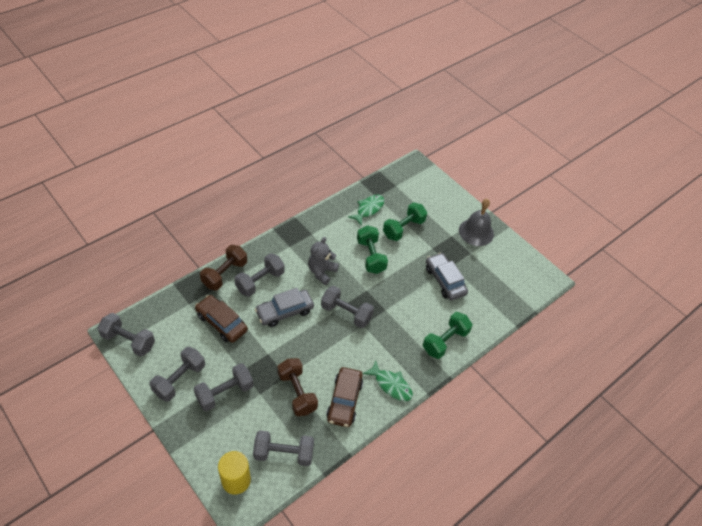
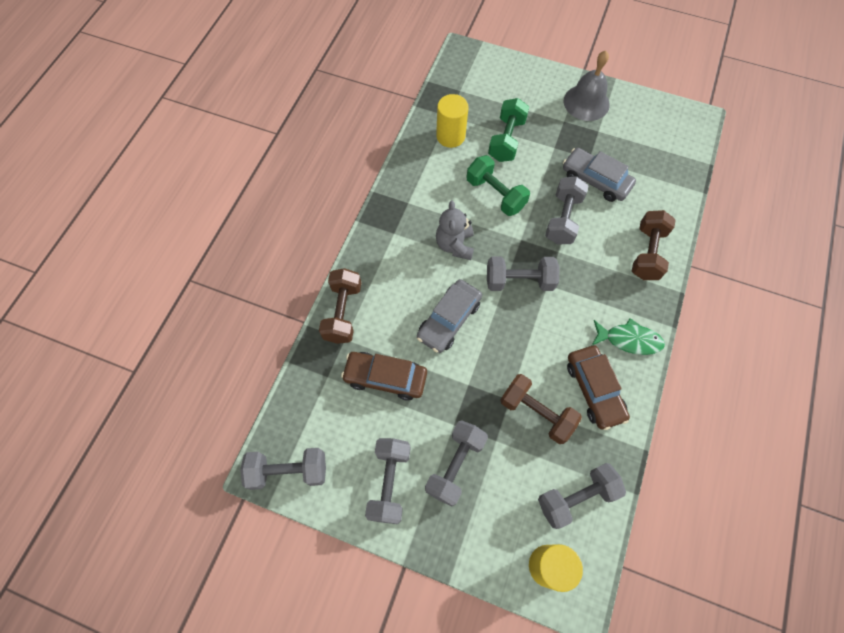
camera: 25 degrees left, 15 degrees up
grey dumbbell [234,253,285,297] -> grey dumbbell moved to [545,176,589,245]
green fish [348,195,385,226] -> yellow cylinder [436,94,469,148]
green dumbbell [423,312,472,359] -> brown dumbbell [632,210,676,280]

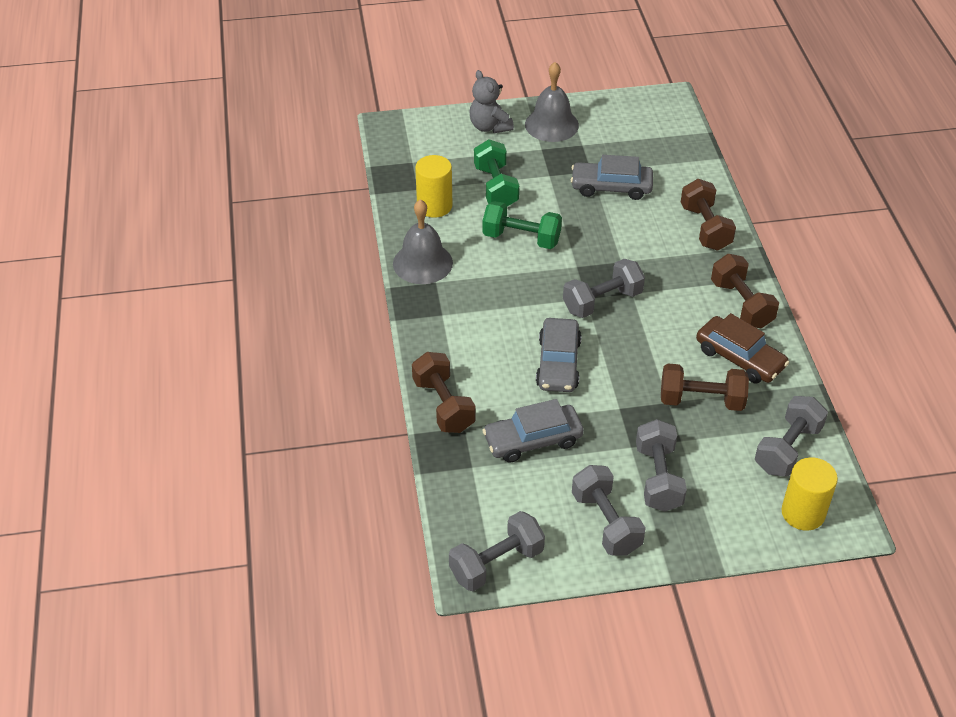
camera: 30 degrees left, 20 degrees down
brown car [341,352,427,401] -> grey car [482,399,584,463]
grey teddy bear [436,201,474,260] -> grey teddy bear moved to [469,70,514,133]
grey dumbbell [545,176,589,245] -> none
green fish [592,318,665,355] -> brown dumbbell [711,254,779,328]
none -> grey bell [393,199,453,284]

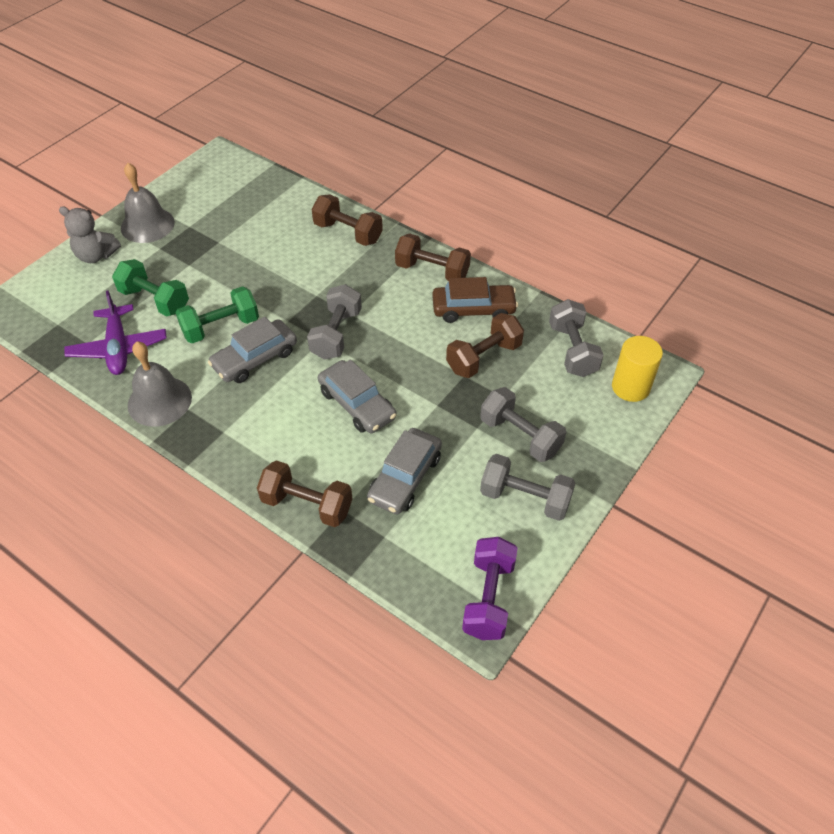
camera: 45 degrees left, 5 degrees up
yellow cylinder [415,155,452,218] -> purple plane [65,290,167,375]
grey dumbbell [449,511,545,591] -> purple dumbbell [462,537,518,640]
grey car [571,155,653,200] -> grey car moved to [208,317,297,383]

